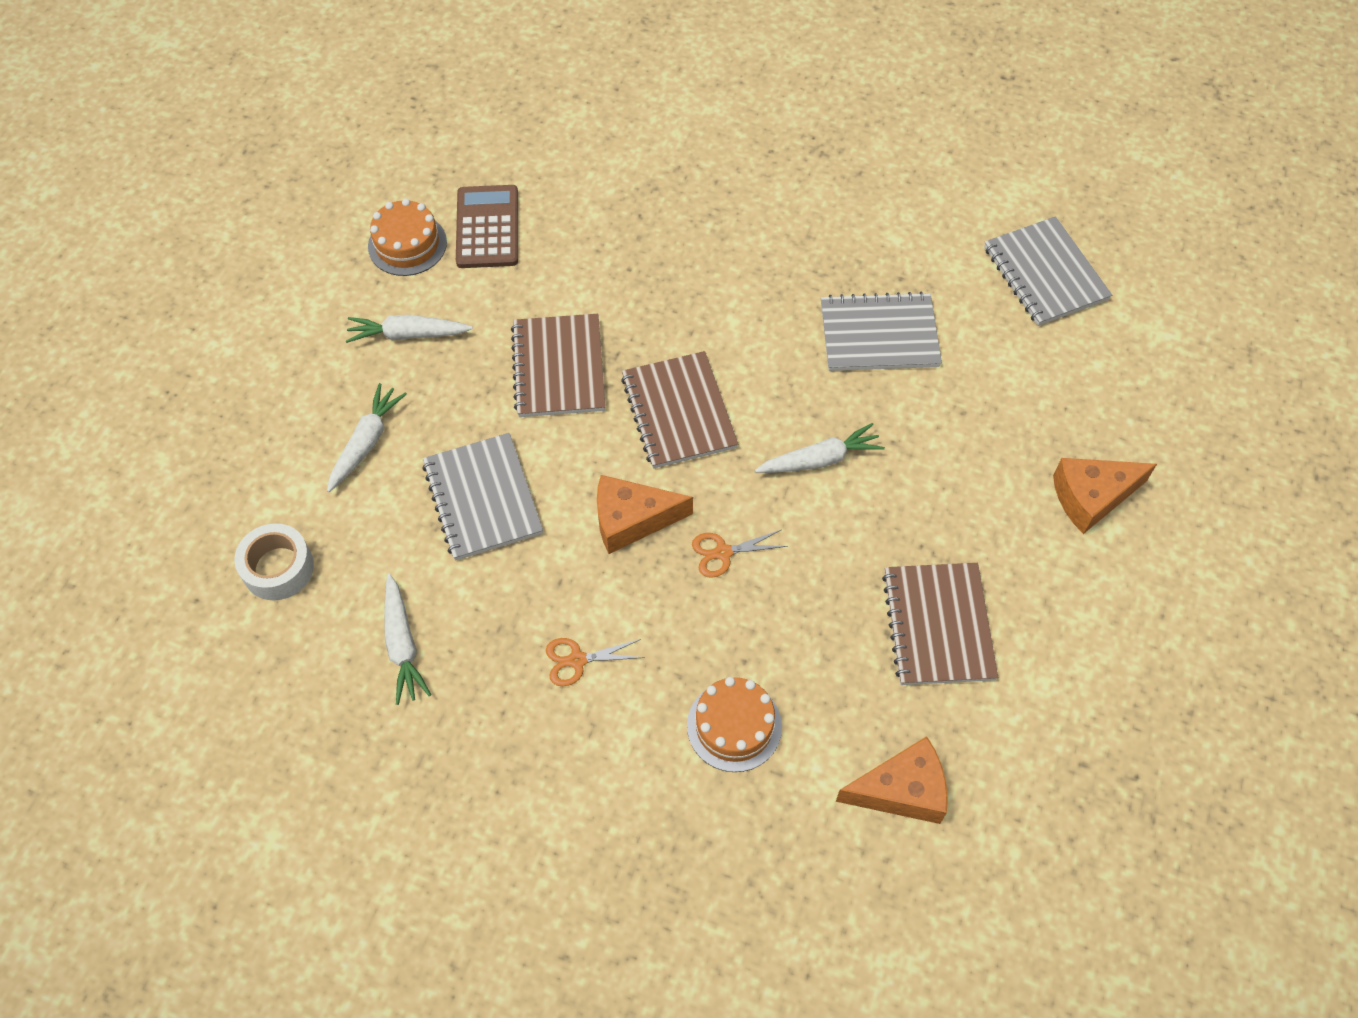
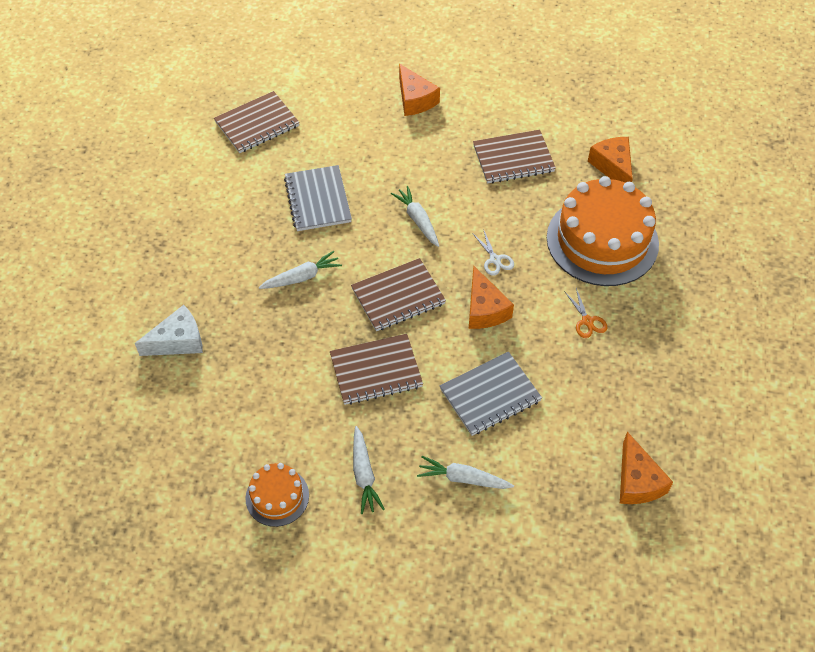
camera: 100 degrees left, 5 degrees down
white tape [234,523,314,600] -> none
white carrot [384,574,431,705] -> white carrot moved to [259,251,342,289]
brown calculator [456,185,518,268] -> none
orange cake [687,677,782,772] -> orange cake [547,176,659,286], size x2.05
orange scissors [692,530,788,578] -> white scissors [472,229,514,276]
grey notebook [984,216,1112,326] -> brown notebook [214,91,300,153]
none -> white cheese [135,305,203,356]
none -> orange cheese [620,432,673,504]

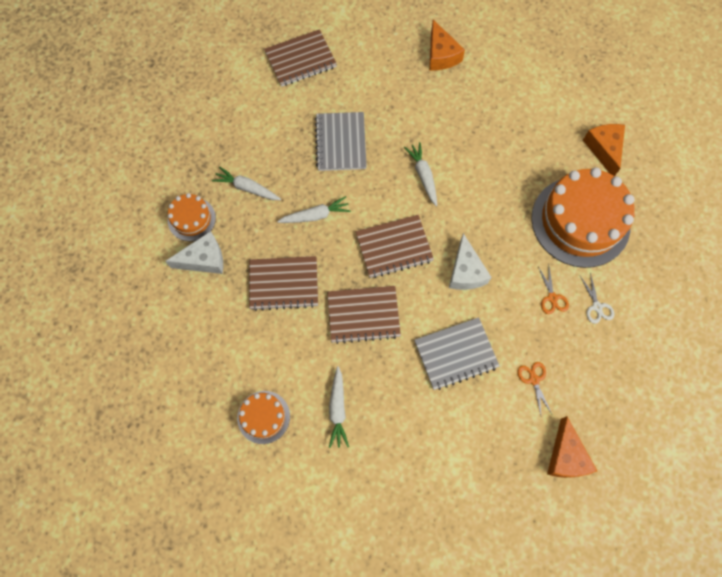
camera: 10 degrees right, 15 degrees up
white carrot [417,456,514,489] -> white carrot moved to [212,166,281,200]
orange cheese [469,266,514,329] -> white cheese [449,233,491,290]
white scissors [472,229,514,276] -> white scissors moved to [580,272,614,324]
brown notebook [473,130,556,183] -> brown notebook moved to [249,256,318,311]
none -> orange cake [168,193,216,241]
none -> orange scissors [517,362,552,415]

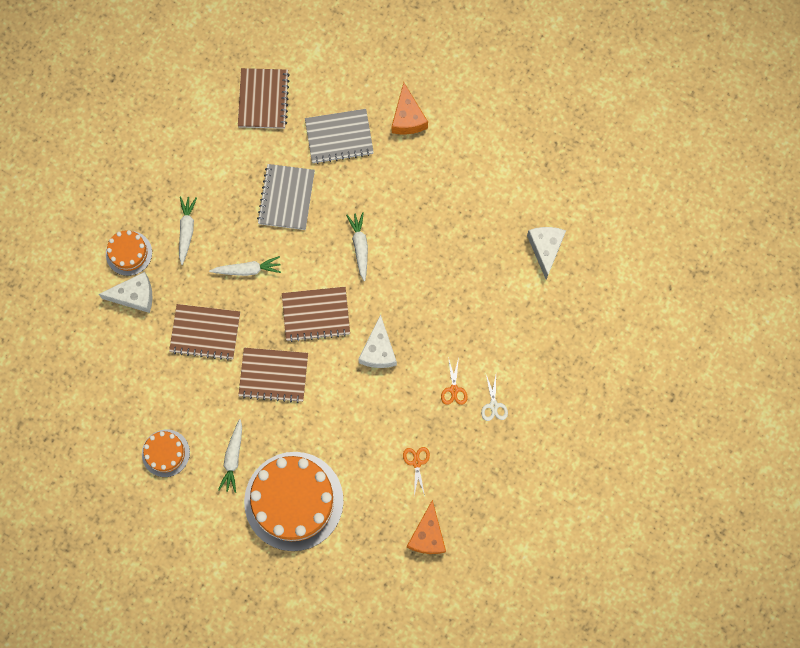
camera: 10 degrees right, 5 degrees up
white carrot [212,166,281,200] -> white carrot turned 60 degrees clockwise [179,196,197,265]
brown notebook [264,29,337,87] -> brown notebook turned 75 degrees counterclockwise [238,68,290,129]
grey notebook [414,317,500,390] -> grey notebook moved to [305,109,374,164]
orange cake [531,168,635,268] -> orange cake moved to [244,452,344,551]
orange cheese [583,124,625,176] -> white cheese [527,227,566,280]

